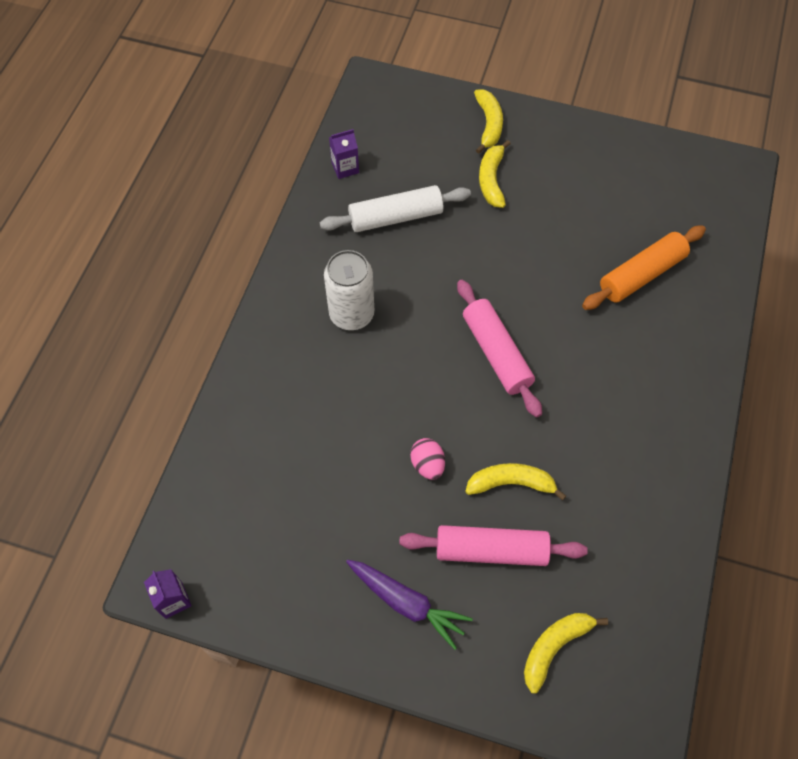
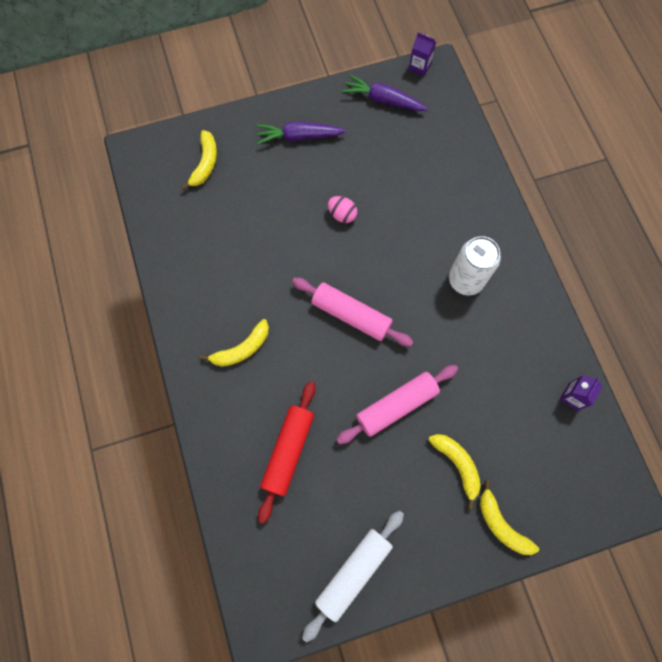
camera: 145 degrees right, 10 degrees up
white rolling pin [320,185,471,232] -> white rolling pin moved to [302,510,404,642]
pink rolling pin [399,525,588,566] -> pink rolling pin moved to [336,365,458,444]
yellow banana [465,463,566,500] -> yellow banana moved to [200,319,269,367]
orange rolling pin [582,226,706,310] -> red rolling pin [258,381,316,523]
none -> purple carrot [342,74,428,111]

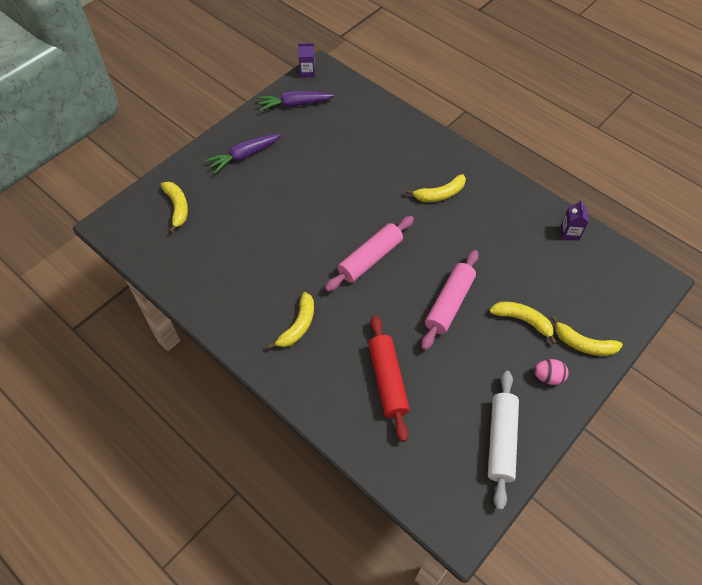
camera: 30 degrees left, 15 degrees down
pink rolling pin [292,278,413,347] -> pink rolling pin turned 45 degrees counterclockwise [325,216,414,292]
pink egg [328,196,357,223] -> pink egg moved to [534,359,569,385]
white can [449,236,501,295] -> yellow banana [406,174,466,202]

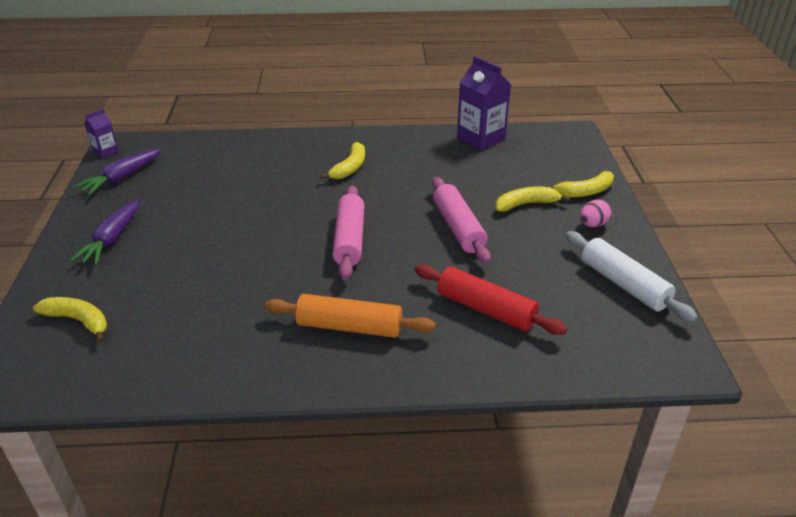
camera: 45 degrees left, 20 degrees down
yellow banana [268,292,314,349] -> orange rolling pin [265,294,436,338]
purple carton [561,200,589,241] -> purple carton [457,56,511,151], size x1.92

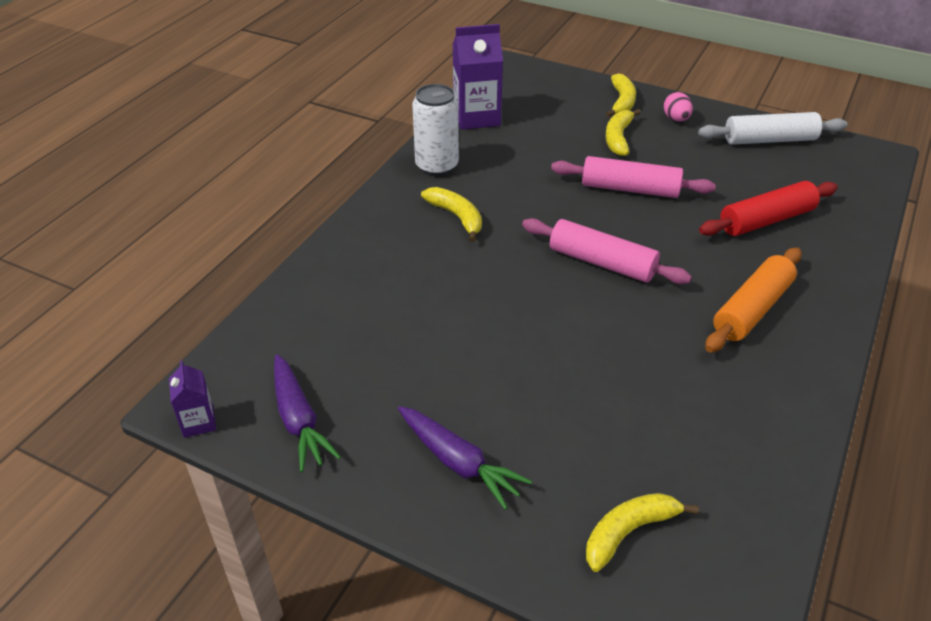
camera: 60 degrees left, 5 degrees up
none -> white can [412,84,459,176]

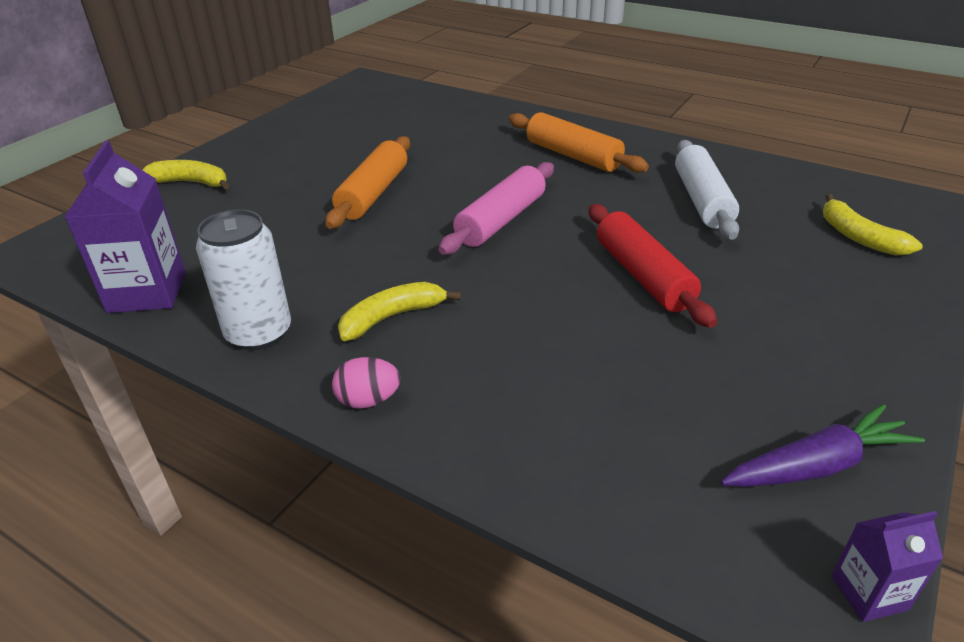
camera: 85 degrees left, 5 degrees down
purple carrot [398,406,532,510] -> none
pink rolling pin [551,156,716,198] -> orange rolling pin [325,136,410,229]
yellow banana [606,109,641,156] -> none
pink egg [663,92,693,122] -> pink egg moved to [332,357,400,409]
white rolling pin [698,112,848,145] -> white rolling pin moved to [675,140,739,240]
red rolling pin [699,181,838,236] -> red rolling pin moved to [589,204,717,328]

